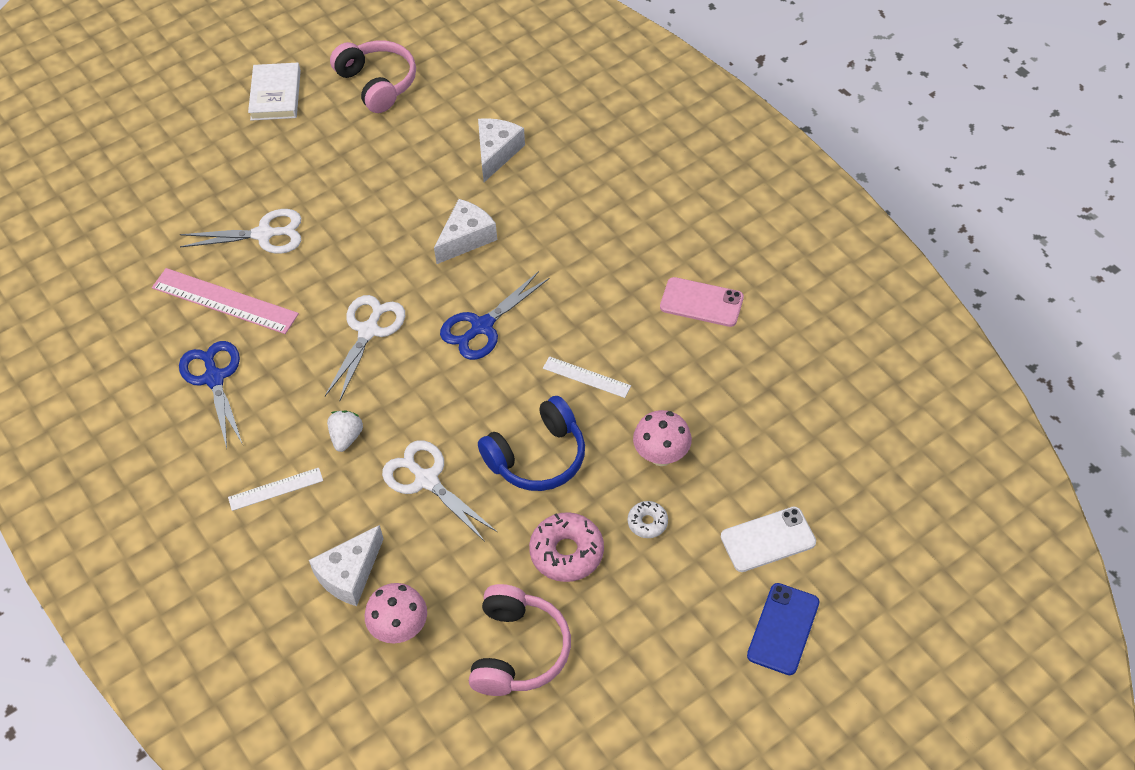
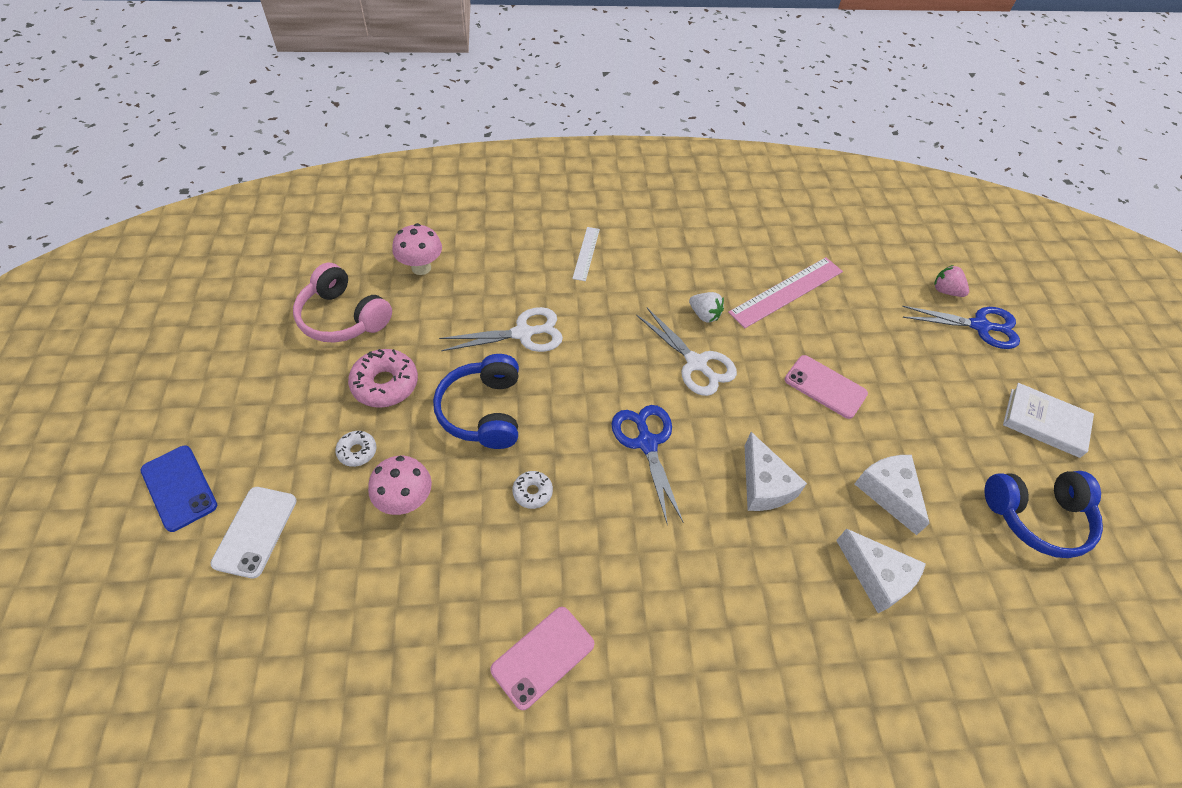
camera: 115 degrees right, 0 degrees up
blue scissors [179,341,243,448] -> blue scissors moved to [902,306,1020,349]
white scissors [180,209,301,254] -> none
white cheese [309,525,384,606] -> white cheese moved to [854,455,930,535]
white strawberry [327,411,363,452] -> white strawberry moved to [689,292,724,323]
pink headphones [330,40,416,113] -> blue headphones [985,471,1103,558]
white ruler [543,356,631,398] -> white donut [512,471,553,509]
none -> pink phone [785,355,868,419]
none -> pink strawberry [934,265,969,297]

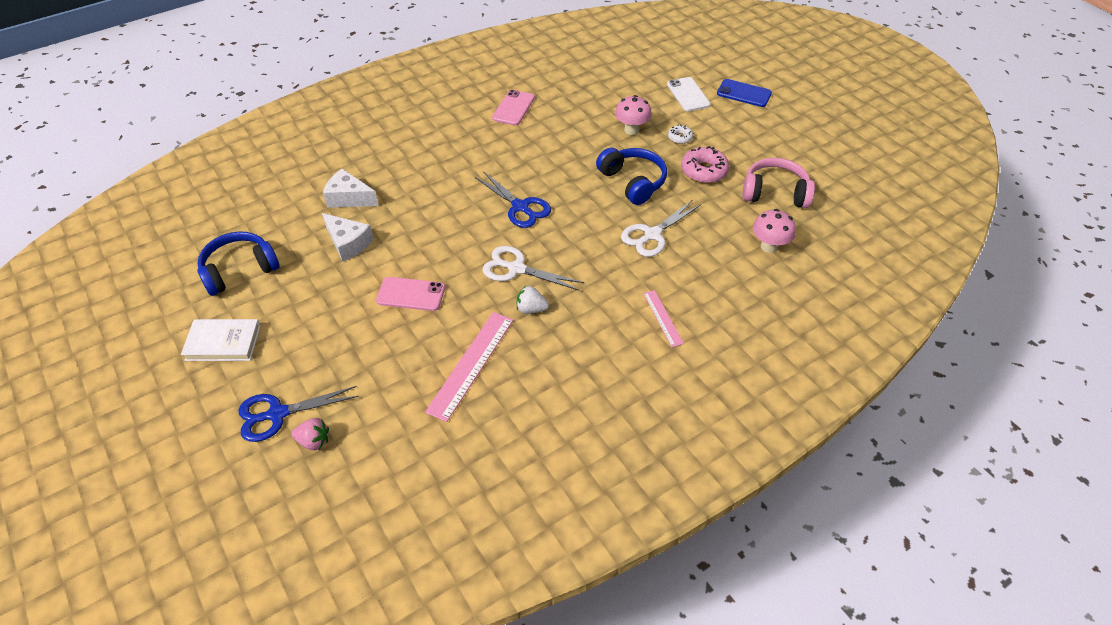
camera: 155 degrees right, 5 degrees down
white donut [512,471,553,509] -> none
white ruler [572,227,600,281] -> pink ruler [643,290,684,347]
white cheese [745,432,807,511] -> none

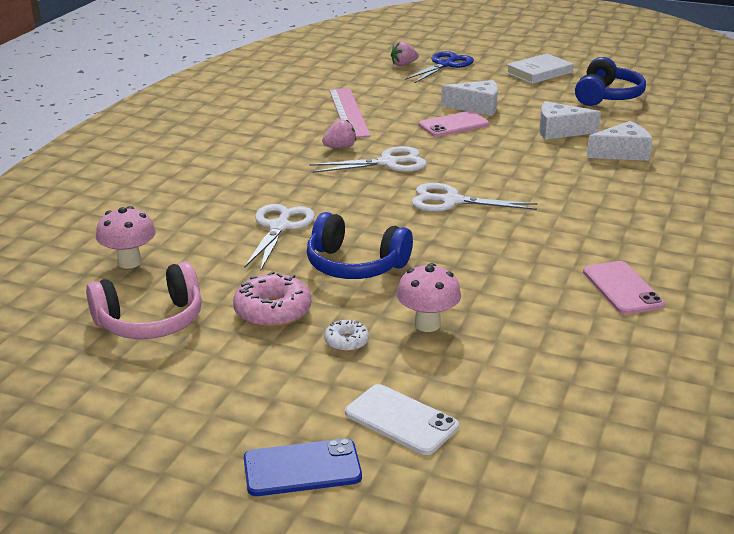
camera: 145 degrees right, 20 degrees down
blue scissors [475,171,551,228] -> white scissors [411,183,538,212]
white strawberry [517,286,549,314] -> pink strawberry [322,119,356,148]
pink ruler [643,290,684,347] -> none
none -> white cheese [441,80,498,116]

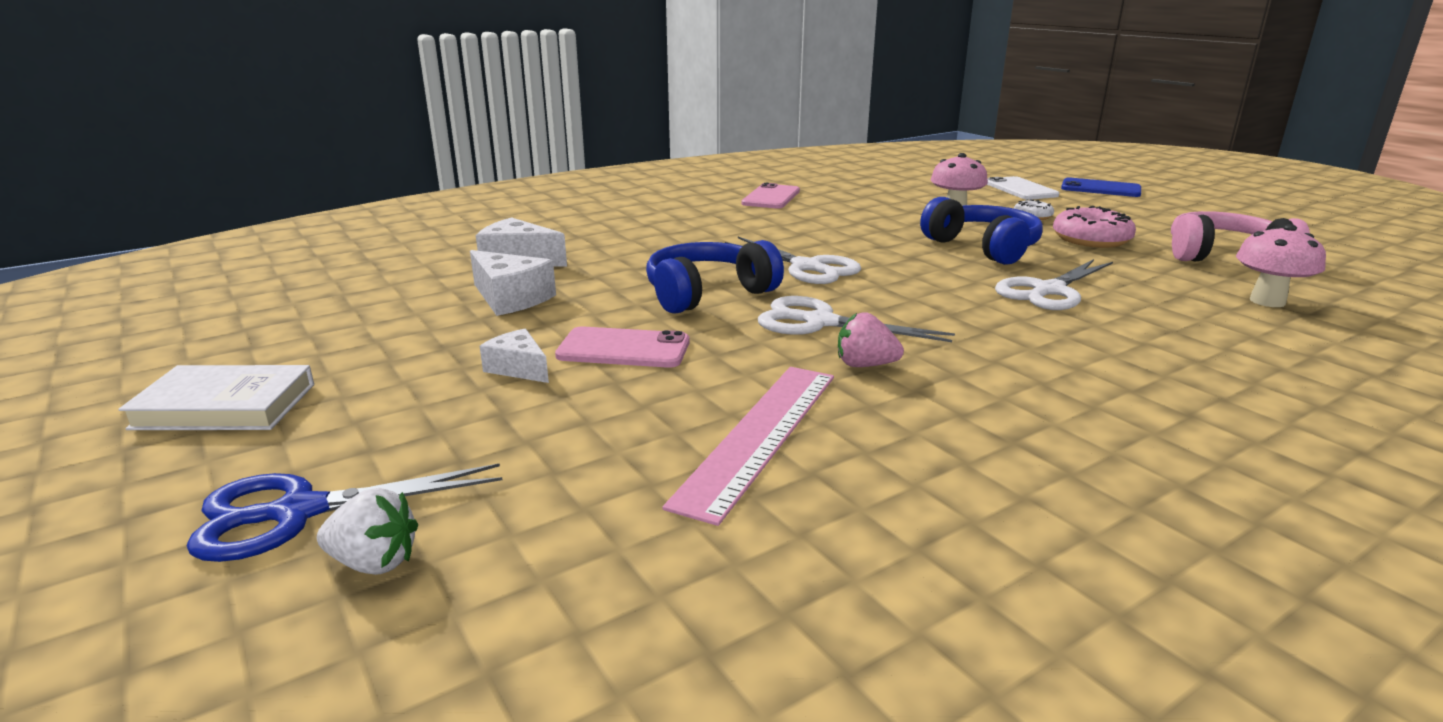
camera: 145 degrees left, 5 degrees down
pink strawberry [391,41,419,66] -> white strawberry [317,488,418,575]
white cheese [441,80,498,116] -> white cheese [480,329,549,383], size x0.64
blue headphones [575,57,646,106] -> blue headphones moved to [646,240,784,314]

